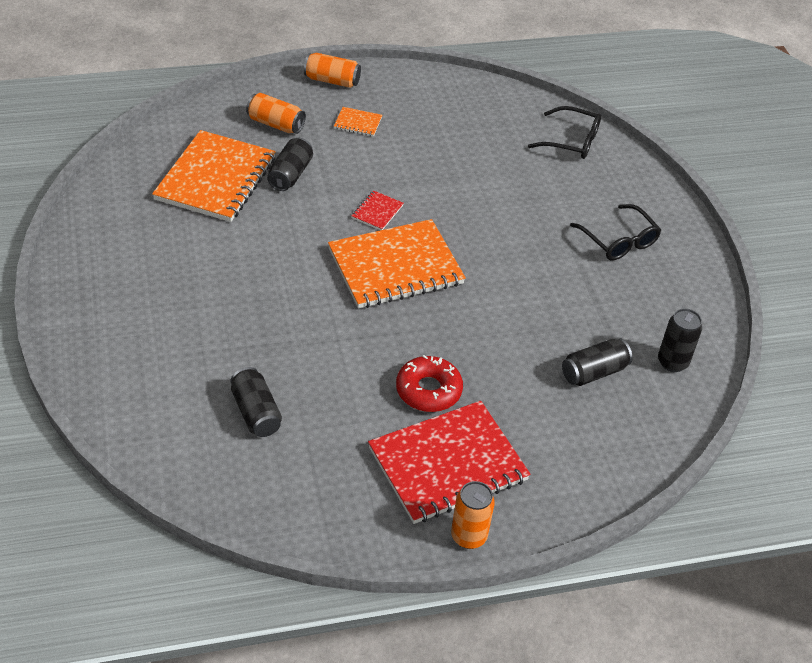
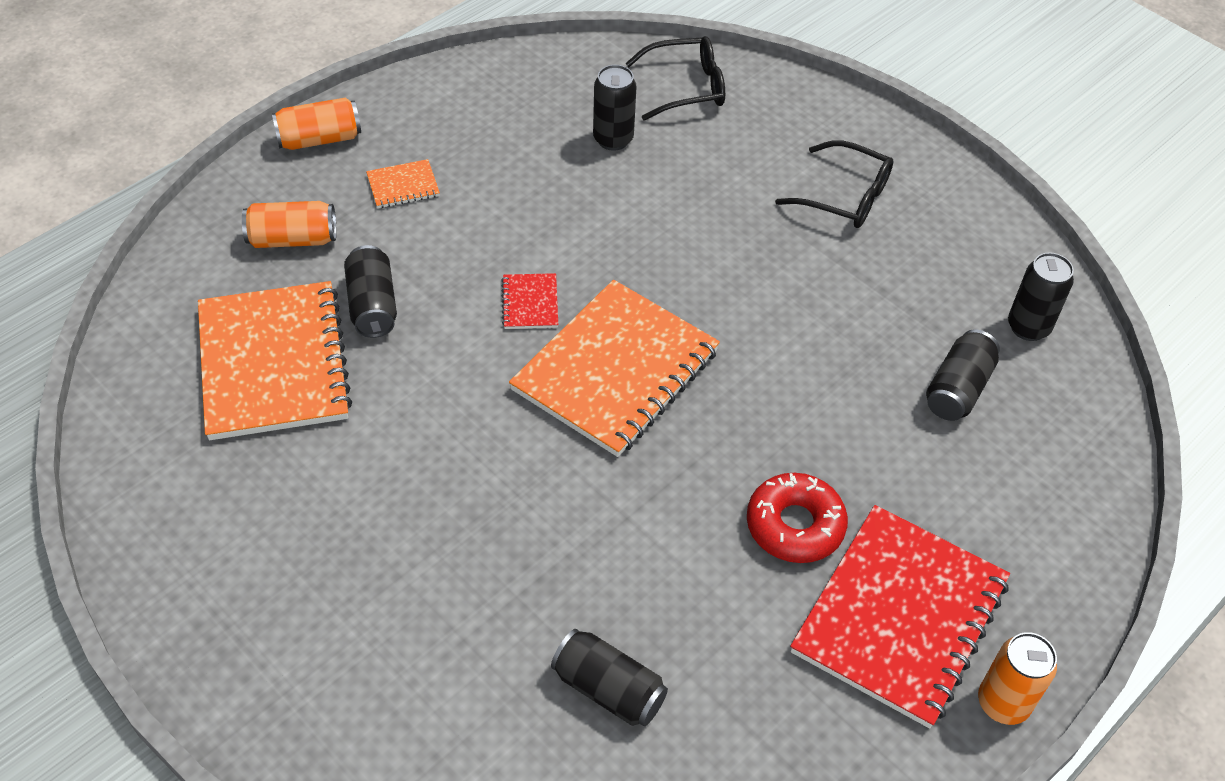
camera: 30 degrees left, 5 degrees up
none -> black can [593,65,637,151]

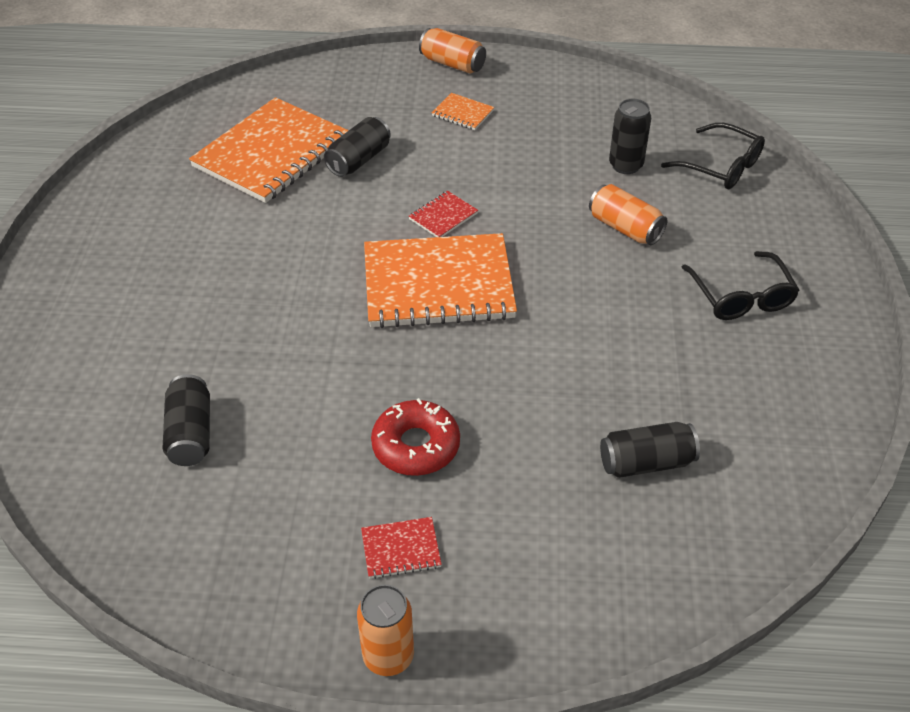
camera: 50 degrees right, 5 degrees down
orange can [242,201,336,248] -> orange can moved to [589,184,667,245]
red notebook [790,505,1010,729] -> red notebook [361,517,442,579], size x0.41
black can [1008,252,1074,341] -> none

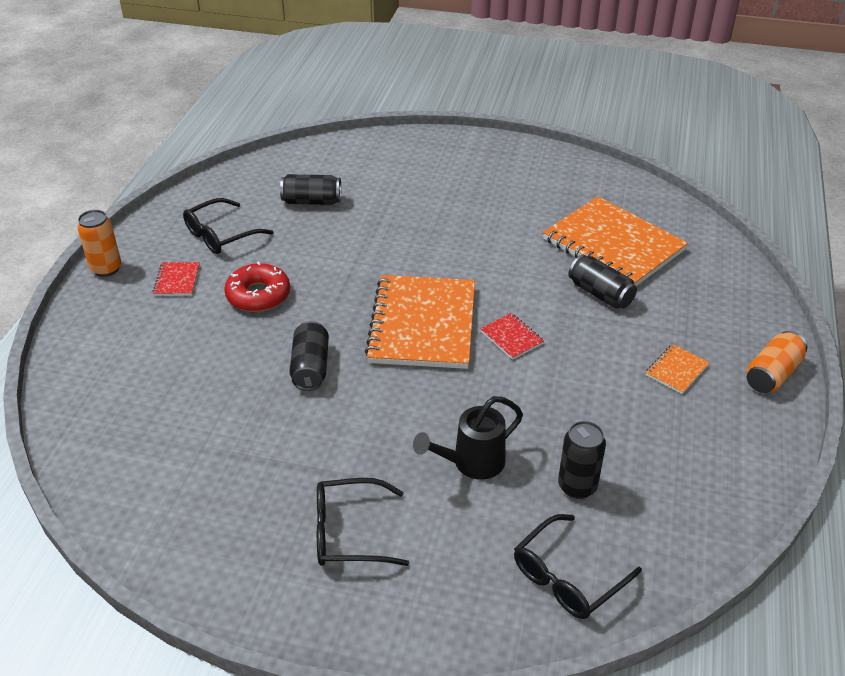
camera: 100 degrees right, 5 degrees down
orange can [589,184,667,245] -> black watering can [413,396,523,480]
black can [600,422,700,478] -> black can moved to [289,321,329,391]
none -> black glasses [183,198,274,254]

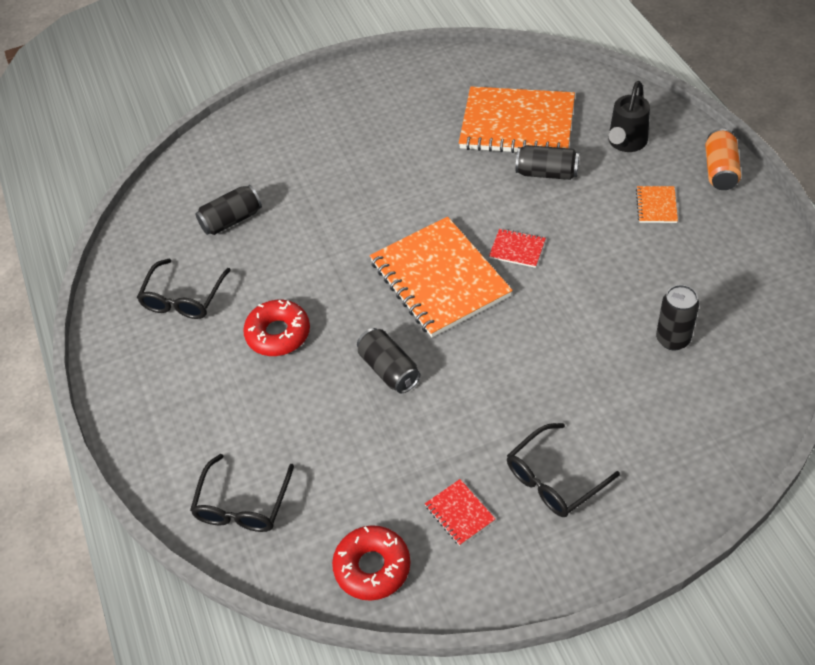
camera: 30 degrees left, 10 degrees up
orange can [77,210,121,277] -> none
red notebook [153,262,200,296] -> red notebook moved to [425,479,495,546]
black watering can [413,396,523,480] -> black watering can moved to [608,81,650,152]
black glasses [514,514,642,619] -> black glasses moved to [190,454,294,532]
none -> red donut [332,525,411,601]

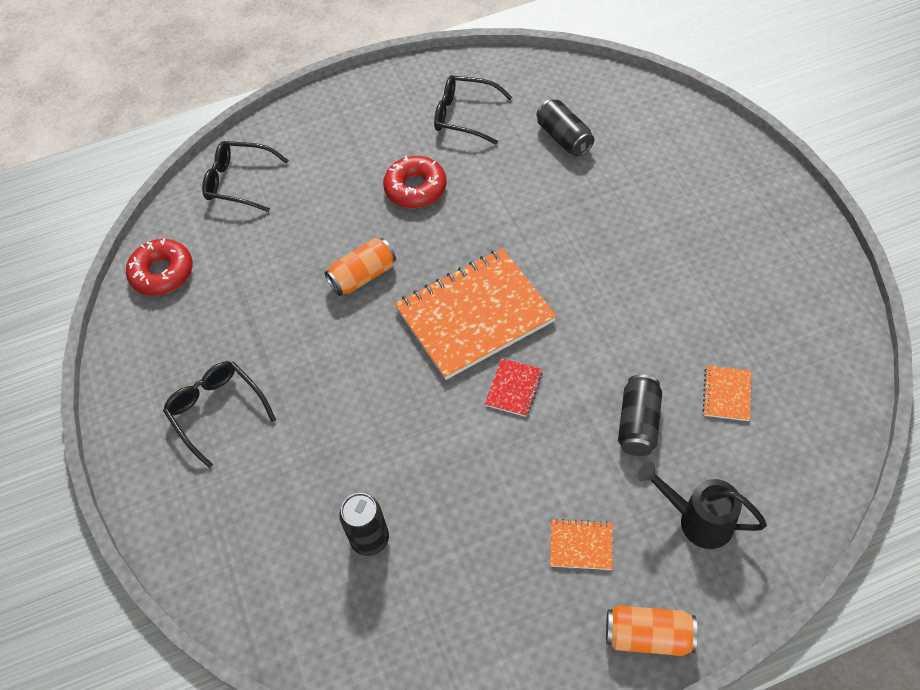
camera: 90 degrees right, 5 degrees up
black can [357,328,420,393] -> orange can [324,238,396,296]
red notebook [425,479,495,546] -> none
orange notebook [459,86,575,153] -> orange notebook [702,366,751,421], size x0.41

